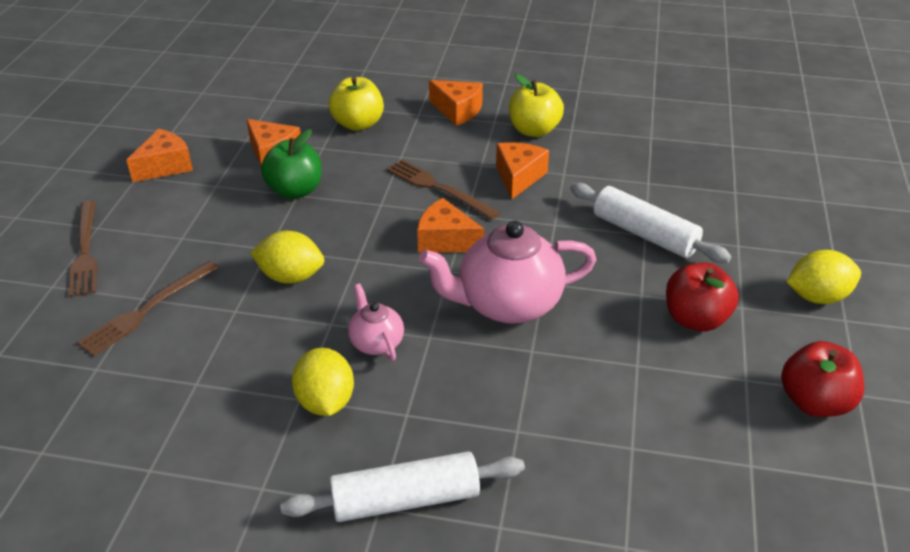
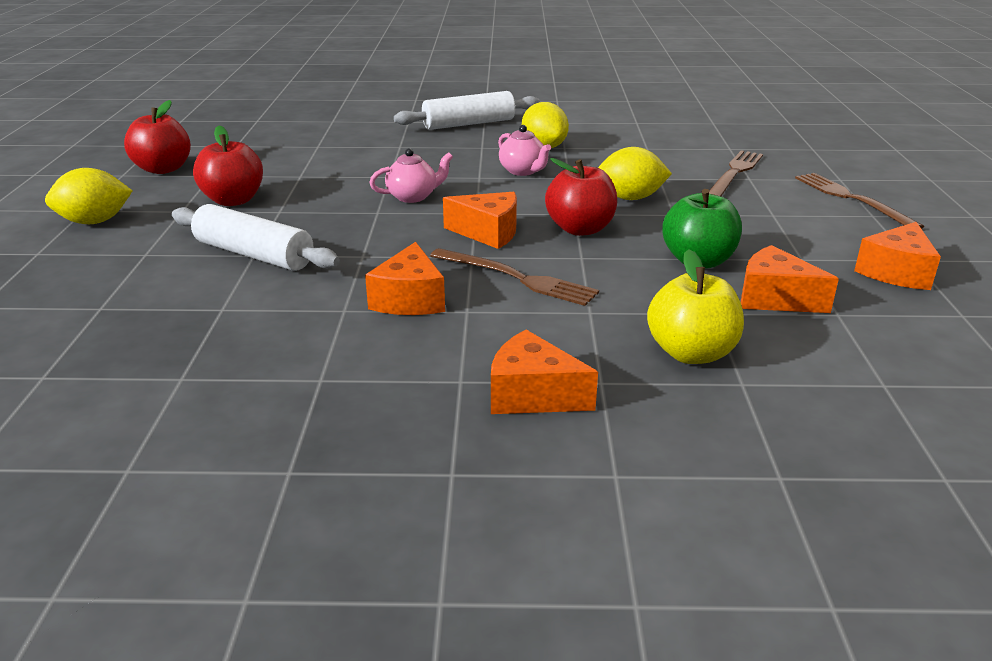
camera: 170 degrees right, 10 degrees down
pink teapot [419,221,597,324] -> pink teapot [369,148,453,203], size x0.51
yellow apple [509,74,564,137] -> none
none -> red apple [545,158,617,236]

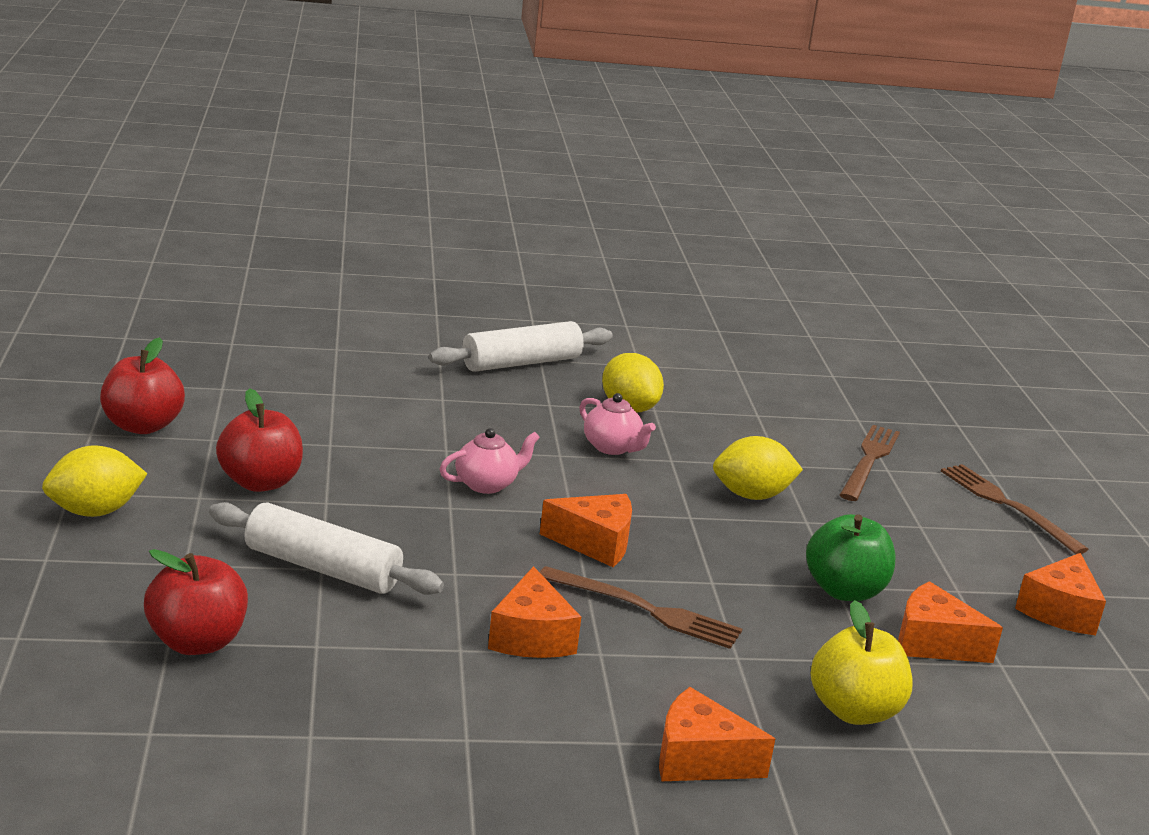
camera: 10 degrees left, 5 degrees down
red apple [545,158,617,236] -> red apple moved to [144,549,248,655]

